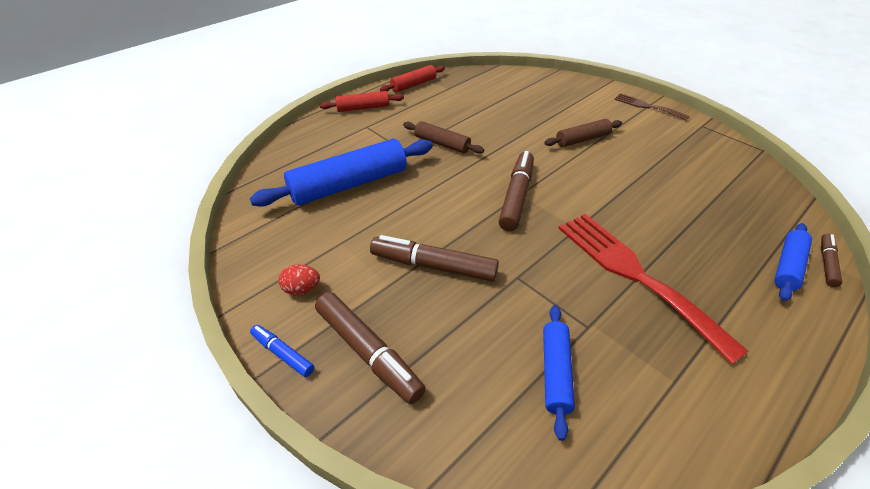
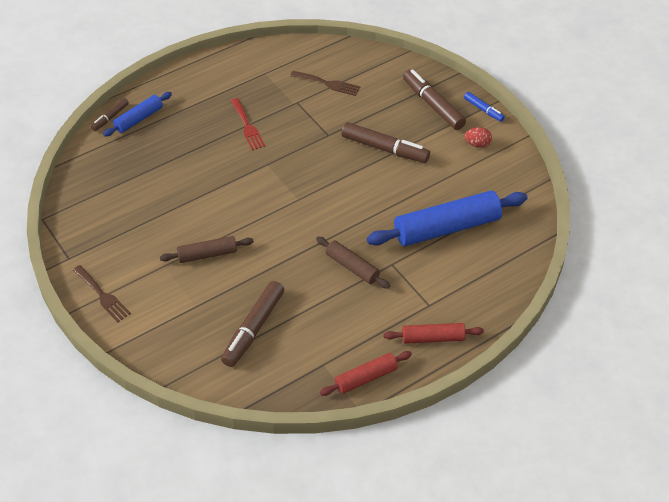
camera: 170 degrees left, 5 degrees up
brown marker [499,151,534,231] -> brown marker moved to [221,281,284,367]
blue rolling pin [543,305,575,441] -> brown fork [290,71,361,96]
red fork [558,214,749,365] -> red fork [231,98,266,150], size x0.52

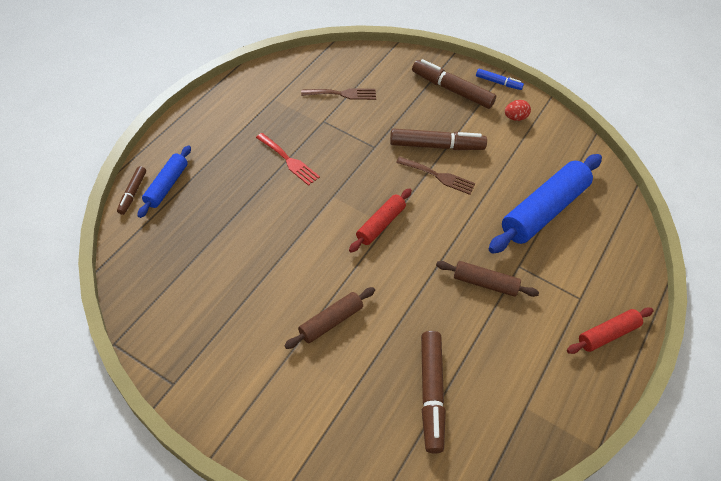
camera: 30 degrees left, 5 degrees up
brown fork [73,265,131,322] -> brown fork moved to [396,157,475,195]
red rolling pin [320,351,412,396] -> red rolling pin moved to [349,188,412,253]

